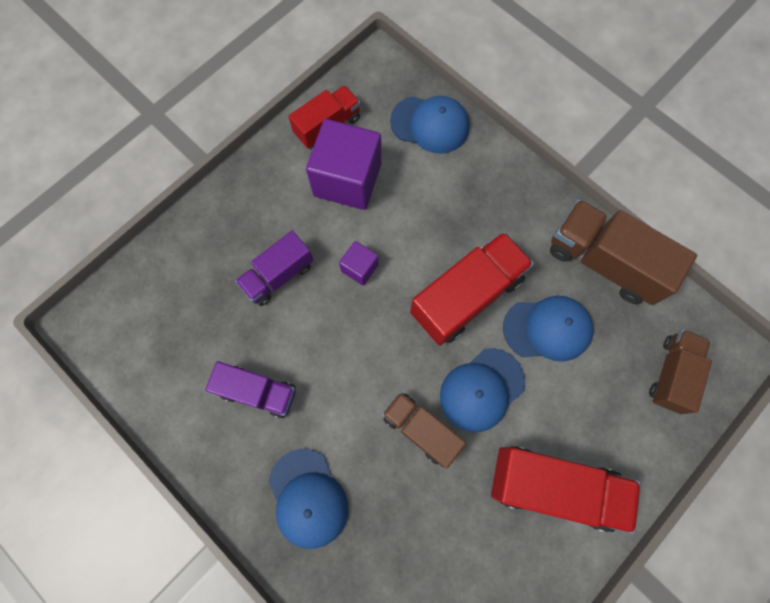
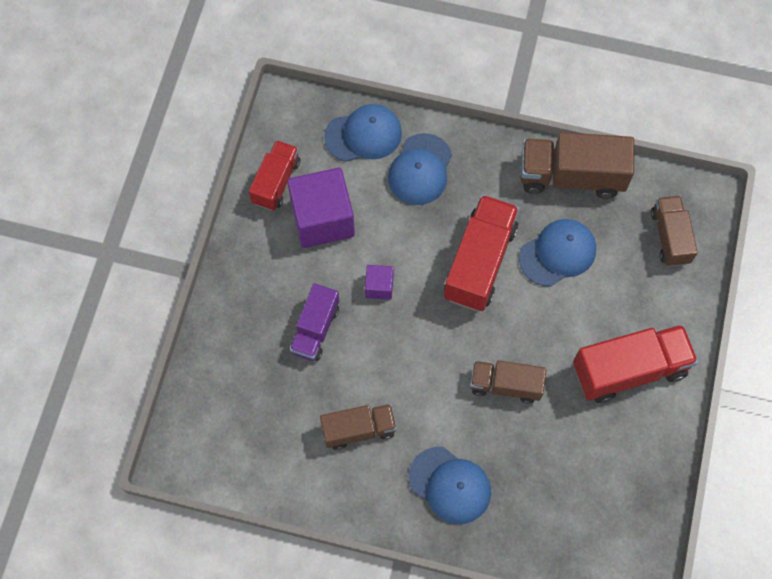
camera: 30 degrees left, 5 degrees down
purple truck [205,361,296,418] -> brown truck [320,404,397,450]
blue cap [440,348,525,432] -> blue cap moved to [388,133,452,205]

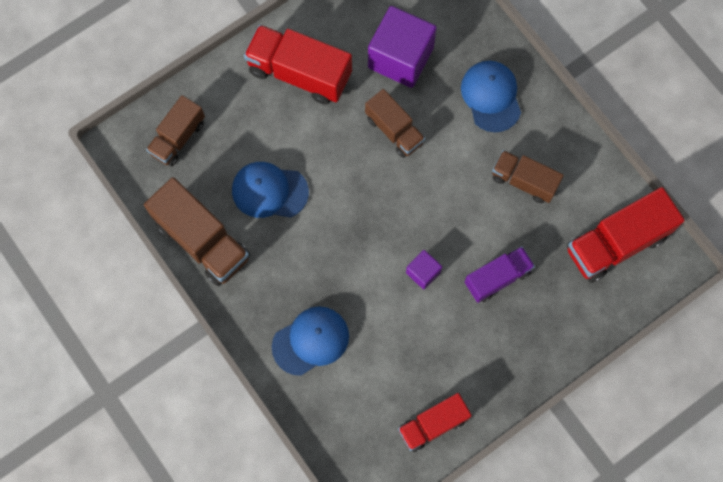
camera: 140 degrees left, 5 degrees up
purple cube [287,168,355,248] -> purple cube moved to [368,6,437,88]
blue cap [324,104,402,162] -> none
red truck [444,195,519,311] -> red truck moved to [567,187,685,283]

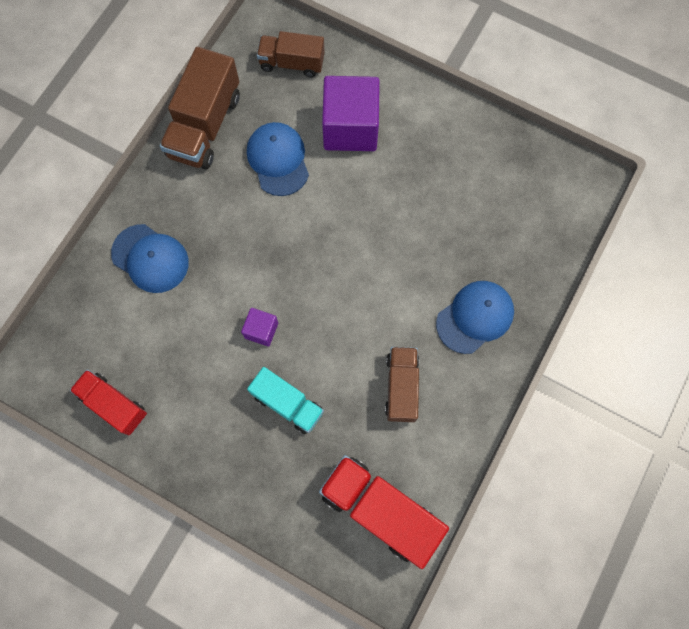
camera: 65 degrees right, 0 degrees up
red truck [244,25,352,105] -> none
brown truck [365,89,425,158] -> none
purple cube [368,6,437,88] -> purple cube moved to [322,76,380,151]
purple truck [465,246,535,303] -> turquoise truck [247,367,324,434]

